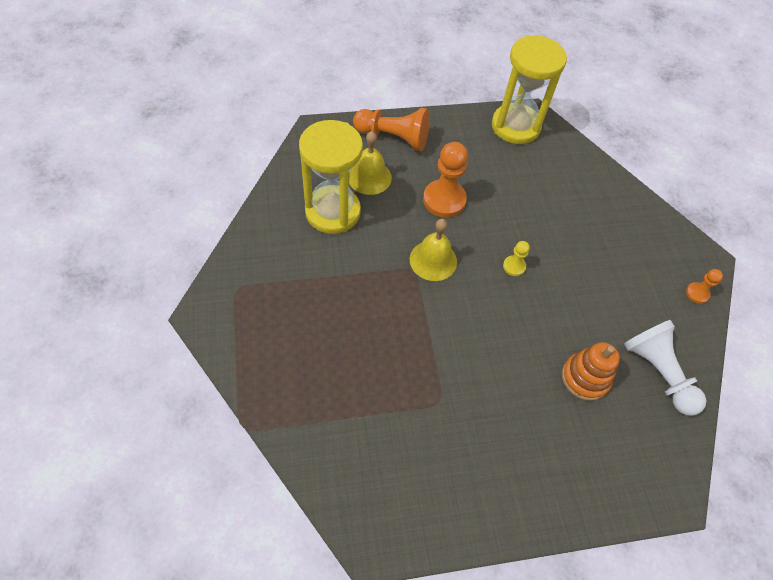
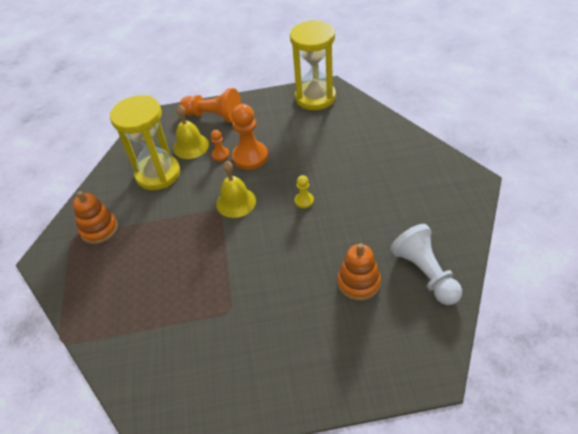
camera: 10 degrees right, 10 degrees down
orange pawn [686,269,723,304] -> orange pawn moved to [211,130,229,161]
none -> orange stacking toy [73,191,118,244]

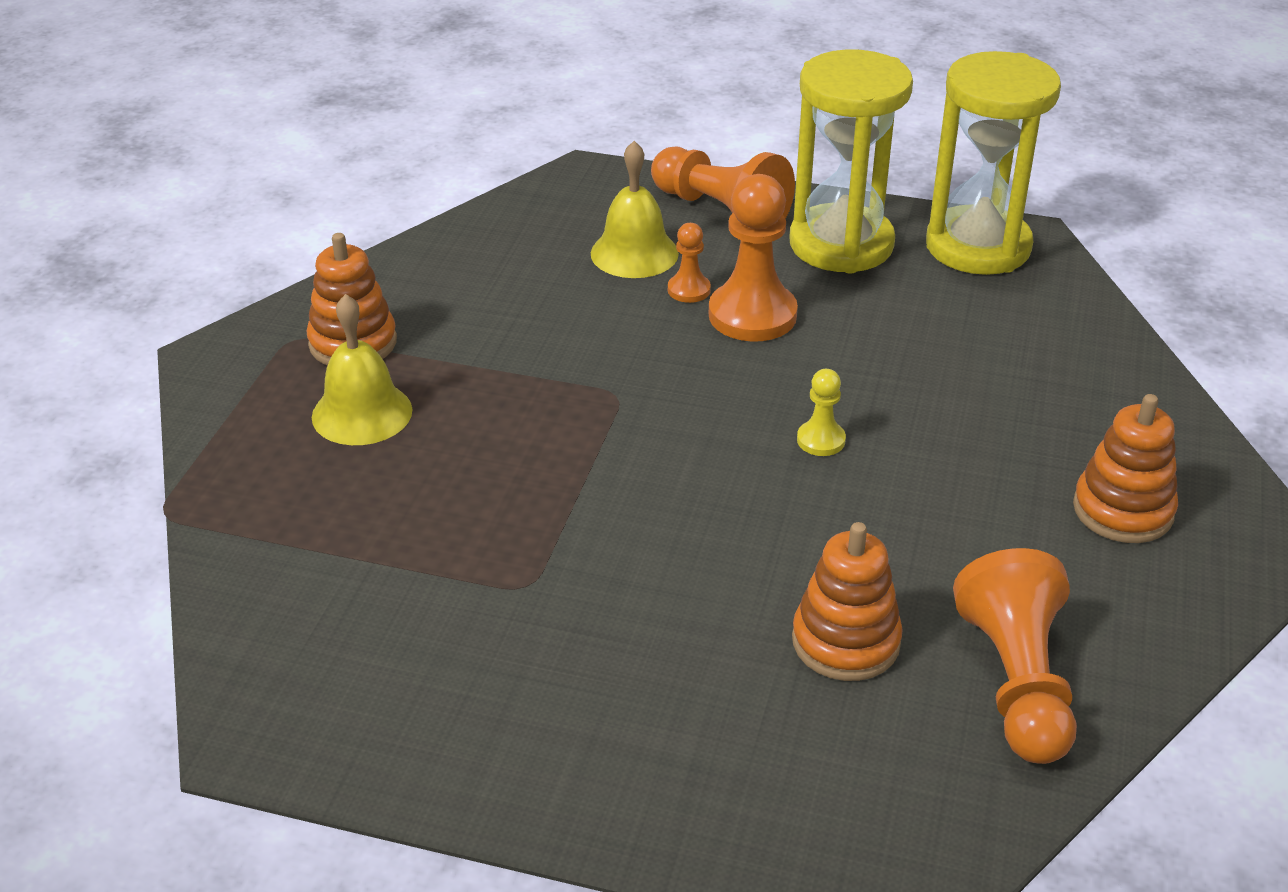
camera: 20 degrees right, 10 degrees down
yellow hourglass [110,95,180,190] -> yellow hourglass moved to [789,49,913,274]
yellow bell [216,161,256,218] -> yellow bell moved to [312,294,412,445]
white pawn [391,224,462,305] -> orange pawn [953,548,1077,764]
none -> orange stacking toy [1073,394,1178,543]

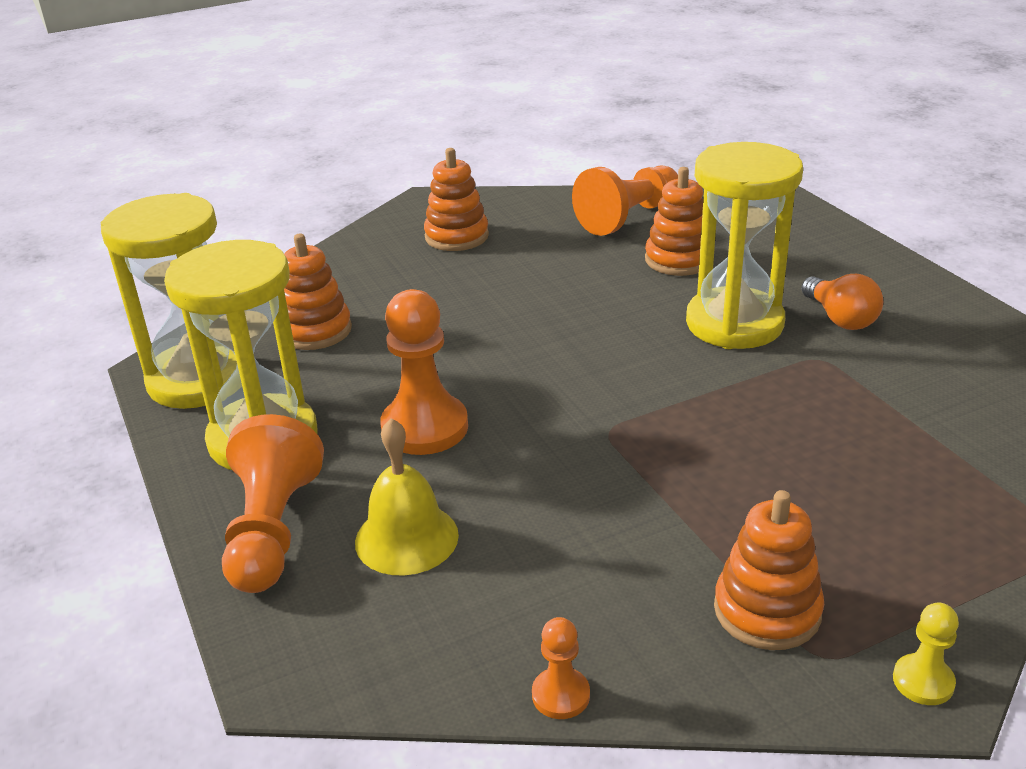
camera: 130 degrees left, 5 degrees down
yellow bell [312,294,412,445] -> none
orange pawn [668,223,711,303] -> orange pawn moved to [532,617,590,719]
yellow pawn [797,369,846,456] -> yellow pawn moved to [893,602,959,705]
none -> orange stacking toy [284,233,352,350]
none -> yellow hourglass [686,142,803,349]
none -> orange light bulb [801,274,883,330]

